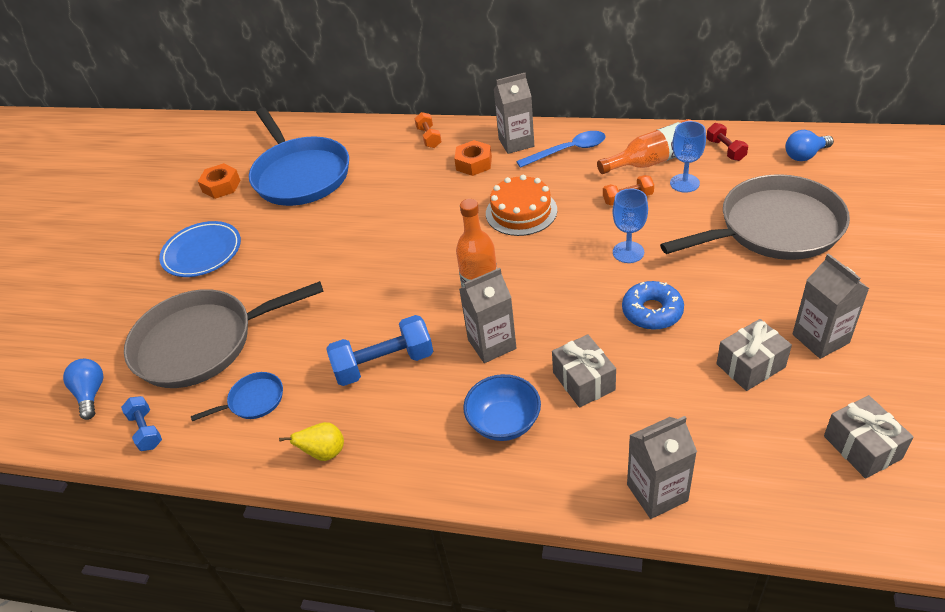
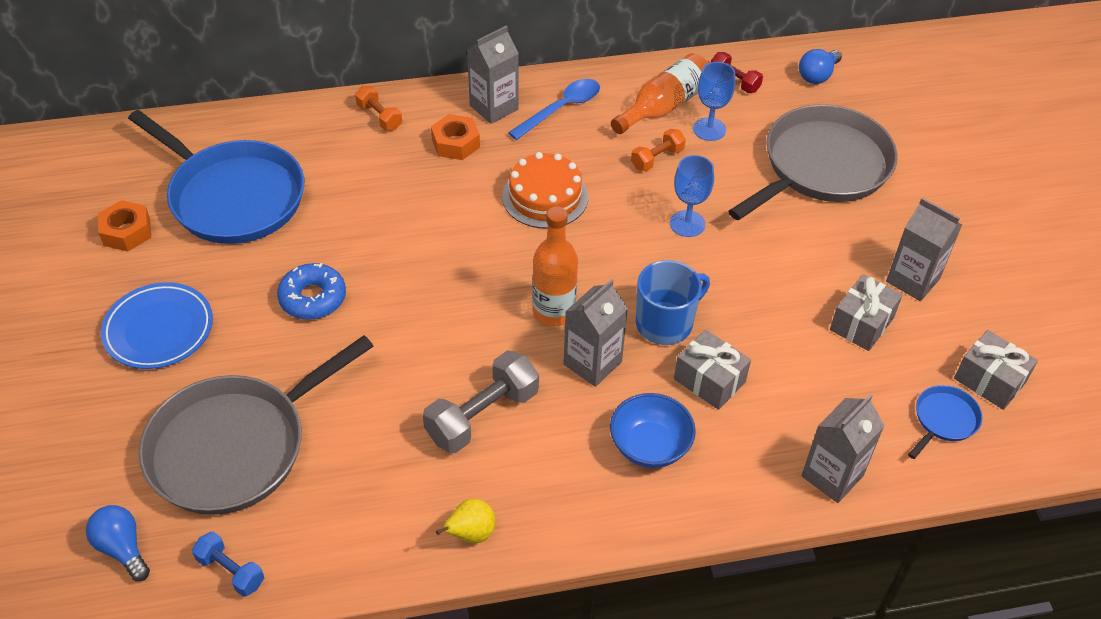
camera: 30 degrees left, 5 degrees up
blue pan [191,372,283,421] -> blue pan moved to [908,385,982,459]
blue dumbbell [326,315,434,386] -> grey dumbbell [423,351,539,453]
blue donut [622,281,684,330] -> blue donut moved to [277,263,346,320]
none -> blue mug [636,260,710,345]

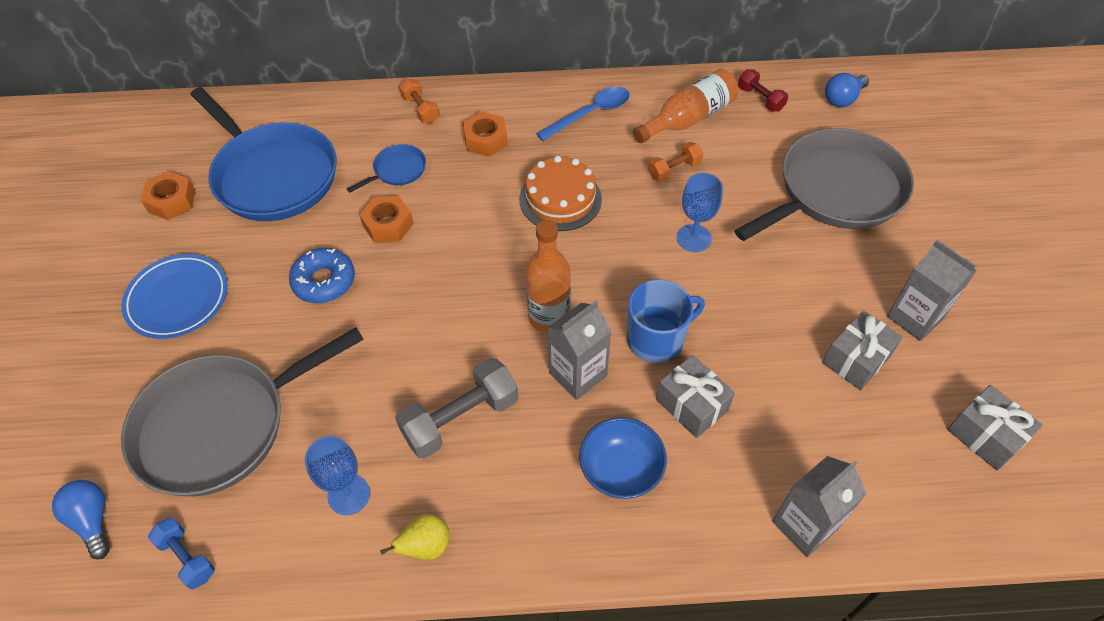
camera: 10 degrees right, 5 degrees up
grey carton [467,25,519,124] -> none
blue goblet [693,62,735,141] -> blue goblet moved to [305,436,370,515]
blue pan [908,385,982,459] -> blue pan moved to [347,144,426,193]
none -> orange nut [360,196,414,243]

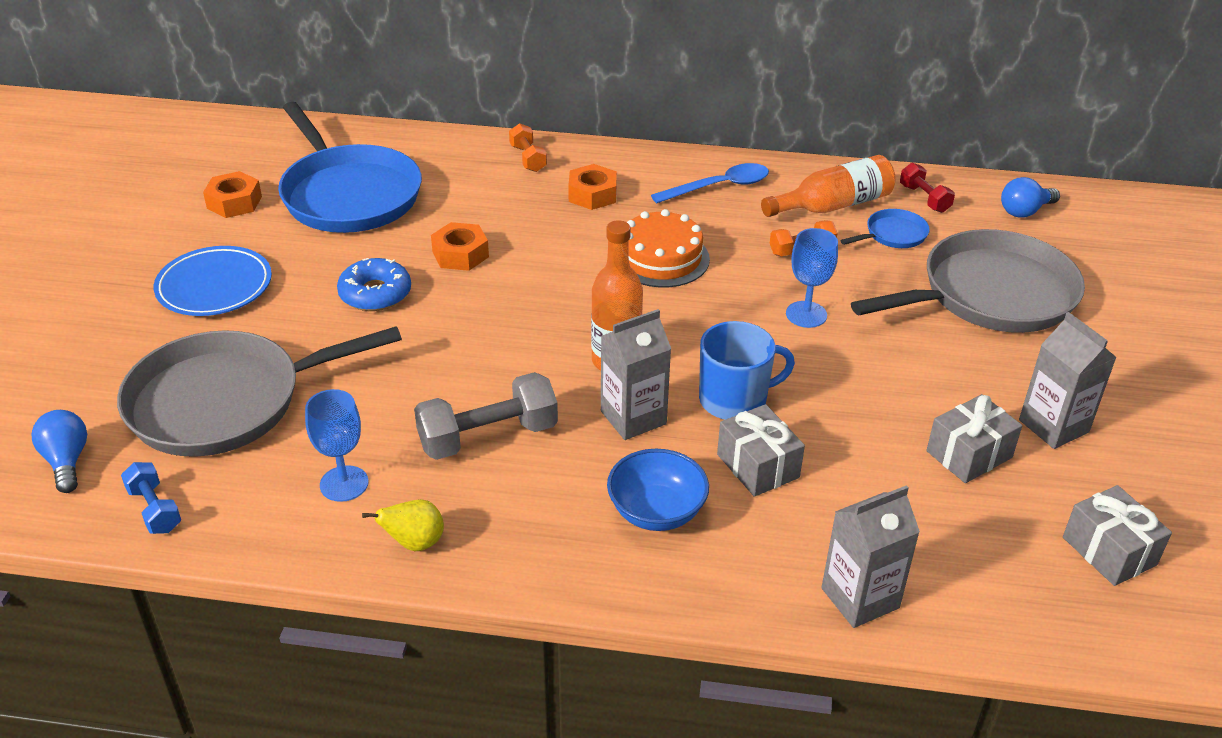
camera: 10 degrees right, 15 degrees down
blue pan [347,144,426,193] -> blue pan moved to [840,209,930,248]

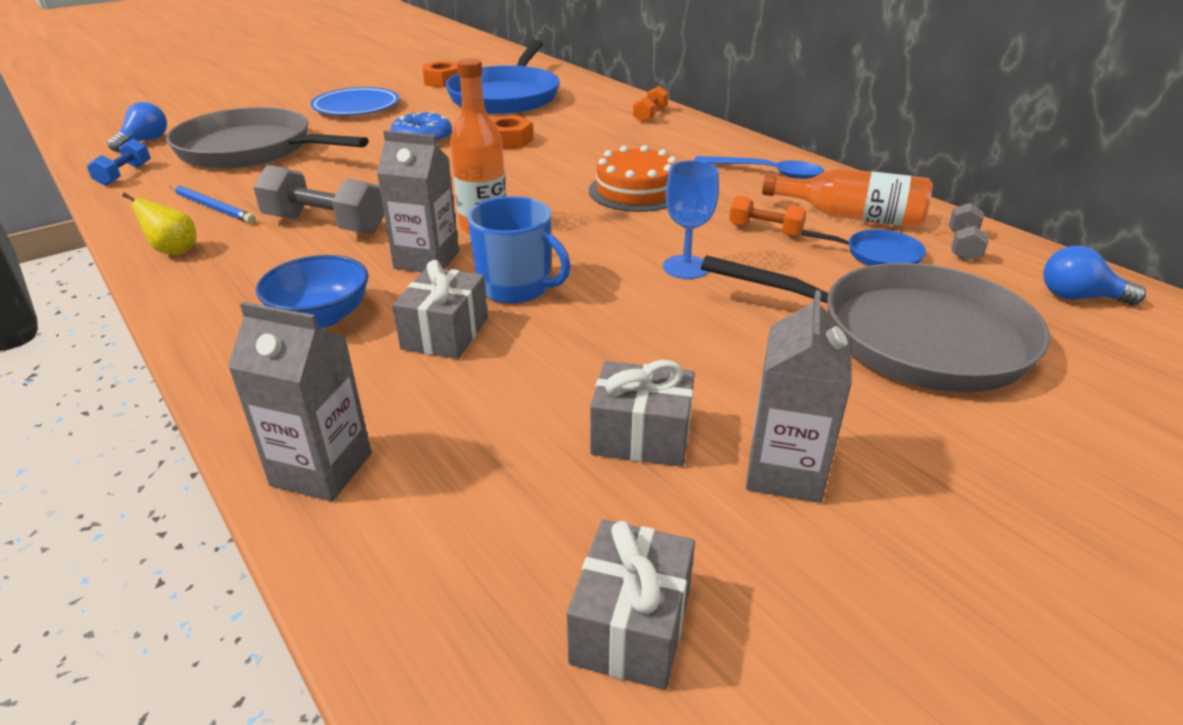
camera: 45 degrees right, 5 degrees down
blue goblet [305,389,368,502] -> blue pencil [170,185,256,224]
orange nut [568,164,617,210] -> none
red dumbbell [900,163,955,213] -> grey dumbbell [949,203,989,261]

